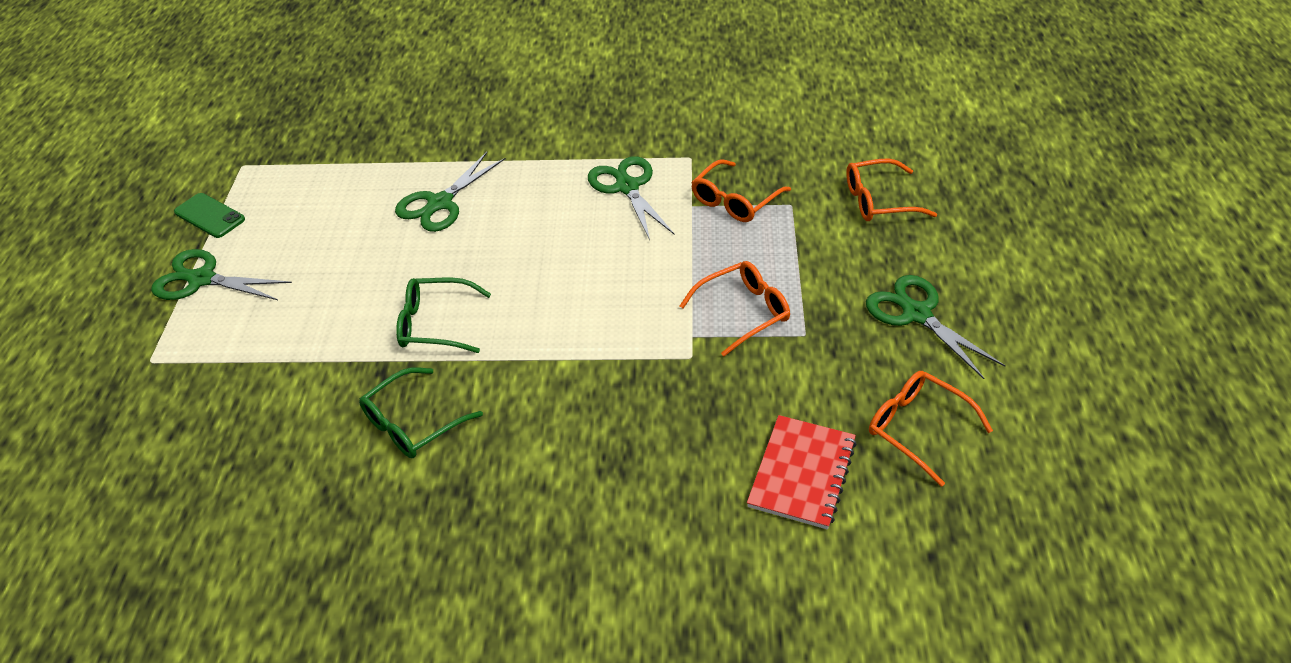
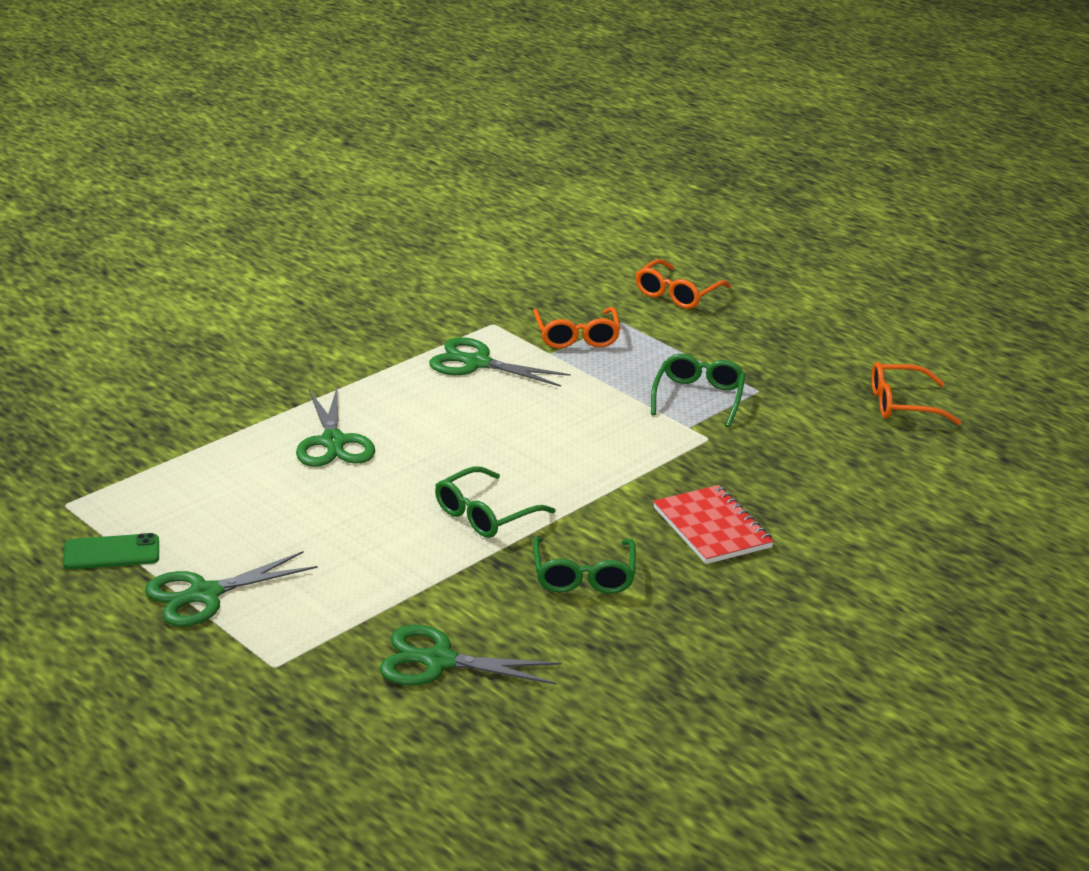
camera: 50 degrees left, 15 degrees down
orange glasses [680,261,790,357] -> green glasses [651,354,745,427]
red notebook [747,415,857,530] -> red notebook moved to [653,485,774,564]
green scissors [866,275,1006,379] -> green scissors moved to [379,625,561,685]

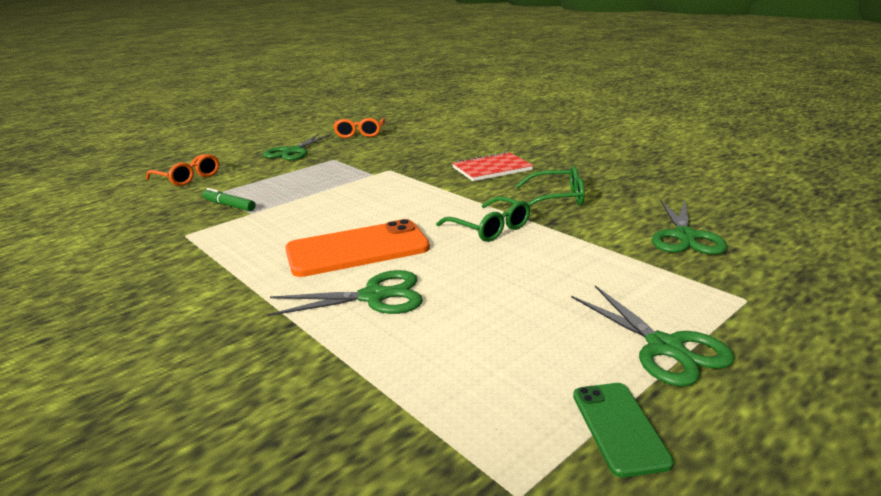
camera: 85 degrees left, 5 degrees down
green scissors [429,337,571,387] -> green scissors moved to [263,134,332,160]
orange glasses [533,307,620,349] -> green marker [202,188,255,211]
green glasses [651,354,745,427] -> none
none -> orange phone [285,219,430,277]

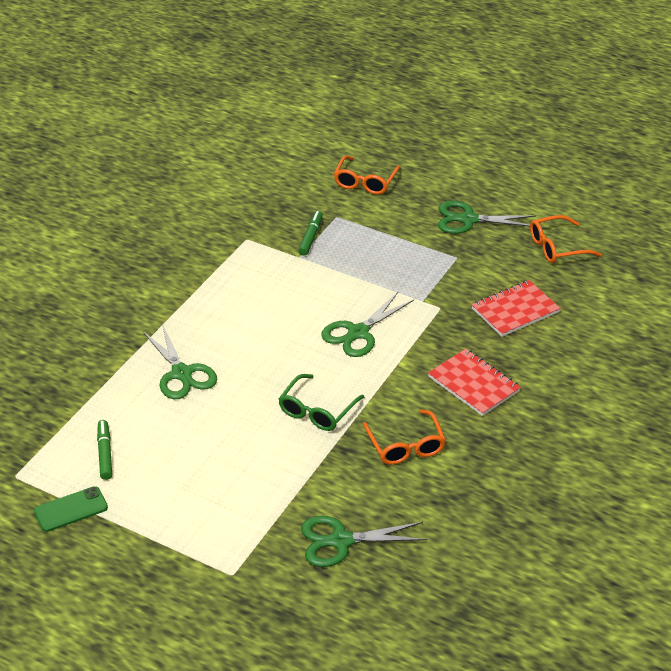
camera: 70 degrees right, 15 degrees up
orange phone [285,219,430,277] -> none
green glasses [516,166,585,206] -> orange glasses [363,410,446,465]
green scissors [571,286,735,386] -> green scissors moved to [321,292,414,357]
none -> green marker [97,420,112,480]
none -> red notebook [471,280,561,337]

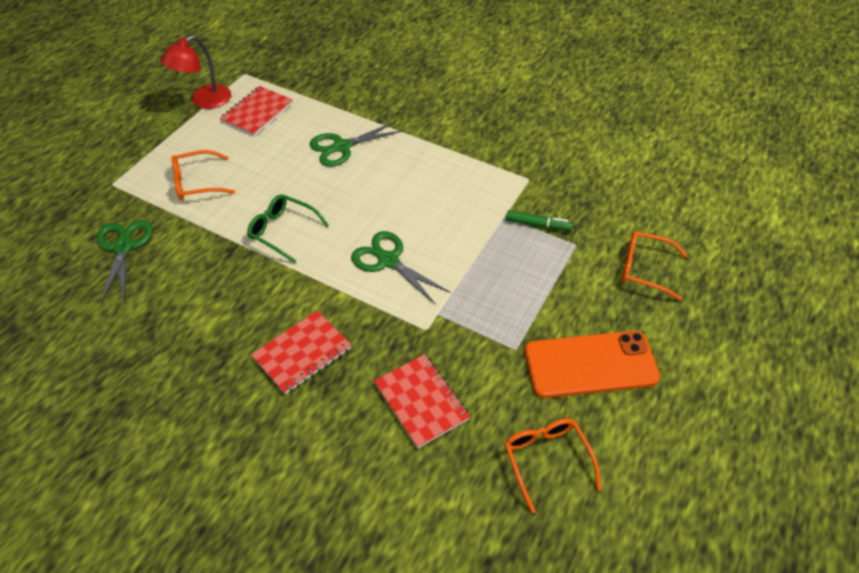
camera: 90 degrees right, 10 degrees up
green phone [34,486,108,532] -> red lamp [160,35,231,109]
green marker [97,420,112,480] -> red notebook [220,86,293,136]
orange glasses [363,410,446,465] -> orange glasses moved to [171,150,235,200]
green scissors [438,201,536,234] -> orange phone [524,331,660,398]

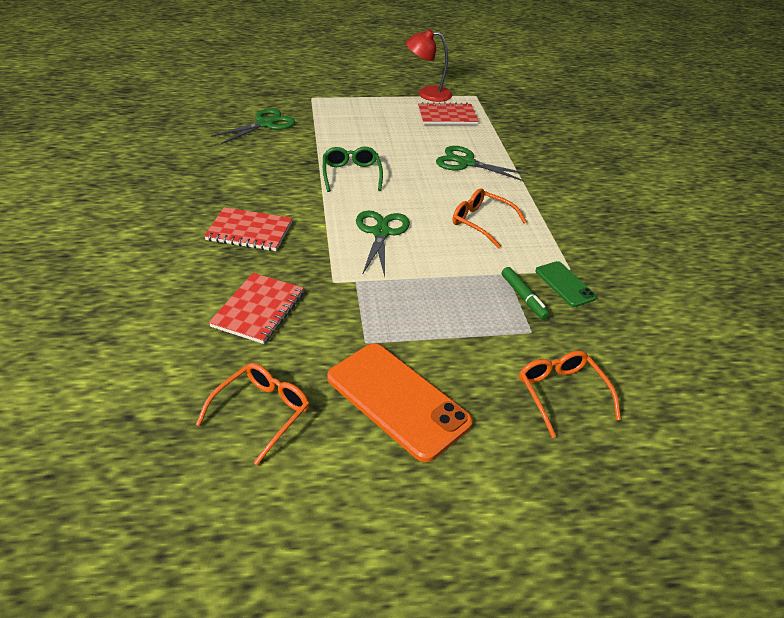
camera: 50 degrees right, 10 degrees down
orange glasses [171,150,235,200] -> orange glasses moved to [452,188,527,248]
none -> green phone [536,261,597,307]

